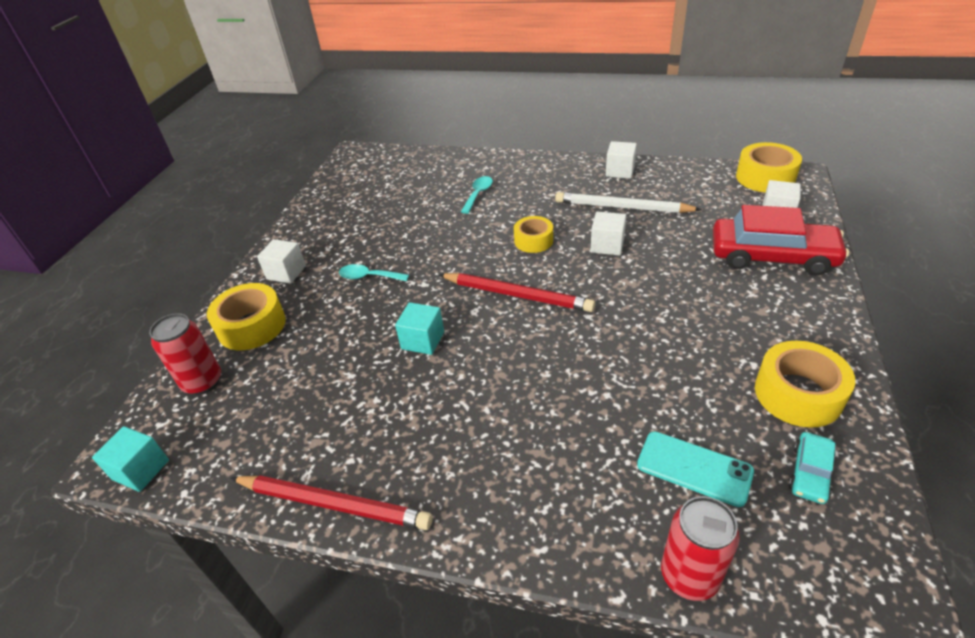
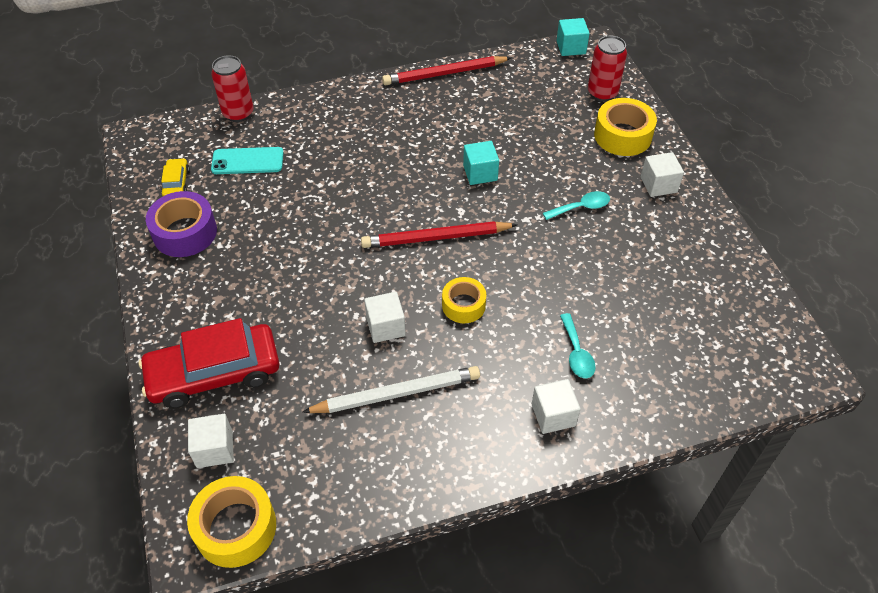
camera: 145 degrees right, 10 degrees up
white cube [606,141,637,179] -> white cube moved to [532,379,581,434]
yellow tape [755,341,855,428] -> purple tape [146,191,217,257]
turquoise car [789,432,836,504] -> yellow car [161,158,190,196]

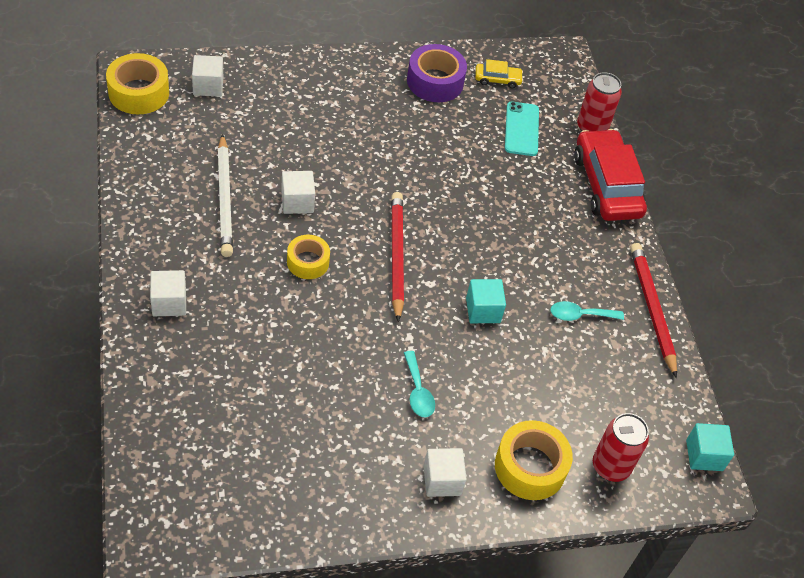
camera: 90 degrees right, 0 degrees up
red car [139,318,279,408] -> red car moved to [574,129,647,221]
turquoise spoon [560,313,596,378] -> turquoise spoon moved to [550,301,624,321]

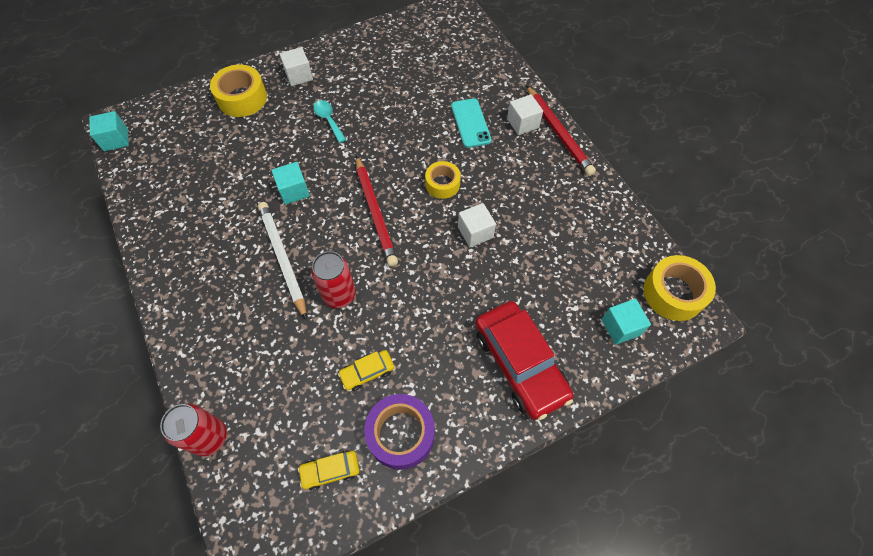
camera: 170 degrees right, 10 degrees up
white cube [192,55,223,97] -> turquoise cube [601,299,651,345]
white pencil [217,134,233,257] -> white pencil moved to [258,202,306,319]
turquoise phone [505,102,539,156] -> turquoise phone moved to [451,98,492,148]
turquoise spoon [550,301,624,321] -> none
red car [574,129,647,221] -> red car moved to [475,301,574,420]
red can [593,413,649,482] -> red can moved to [311,251,356,308]
red pencil [630,243,677,378] -> red pencil moved to [526,85,596,176]
none -> yellow car [338,350,395,391]

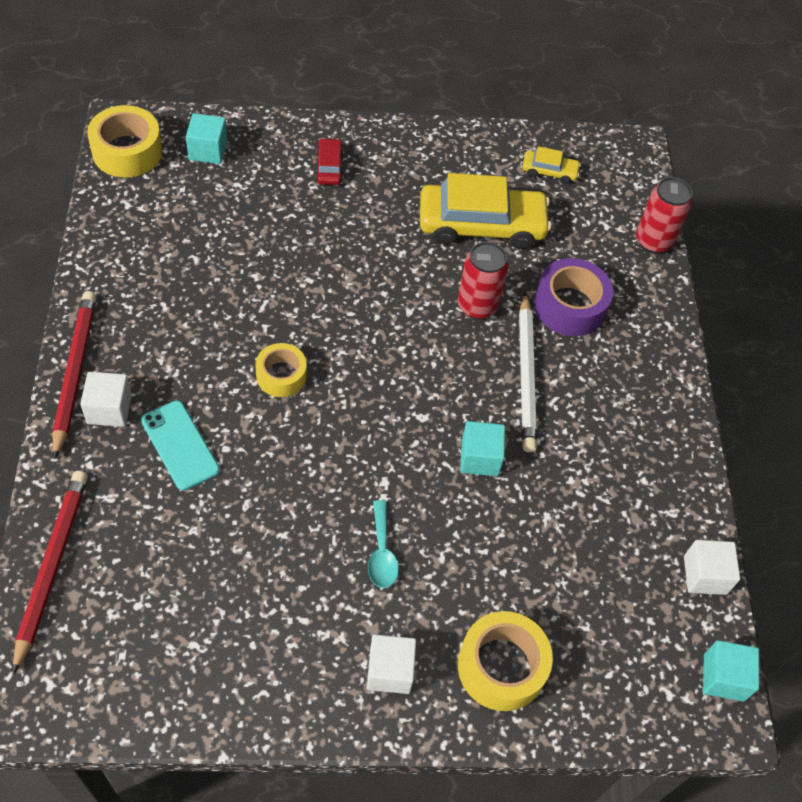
camera: 160 degrees left, 5 degrees down
yellow car [338,350,395,391] -> yellow car [420,173,551,249], size x2.19
red pencil [356,155,398,267] -> red pencil moved to [13,471,88,675]
purple tape [364,394,435,470] -> purple tape moved to [534,258,613,336]
turquoise phone [451,98,492,148] -> turquoise phone turned 45 degrees counterclockwise [141,401,220,491]
white cube [458,203,496,247] -> white cube moved to [684,540,740,595]
red car [475,301,574,420] -> red car [315,138,344,185], size x0.46

